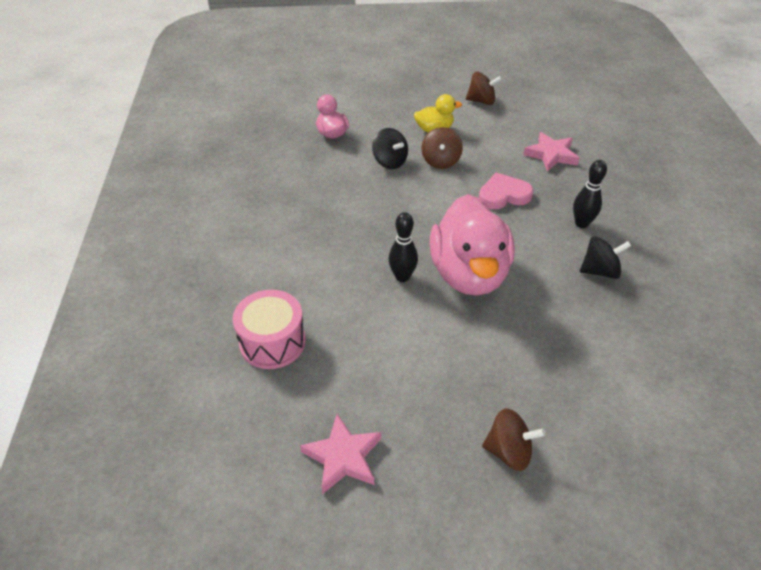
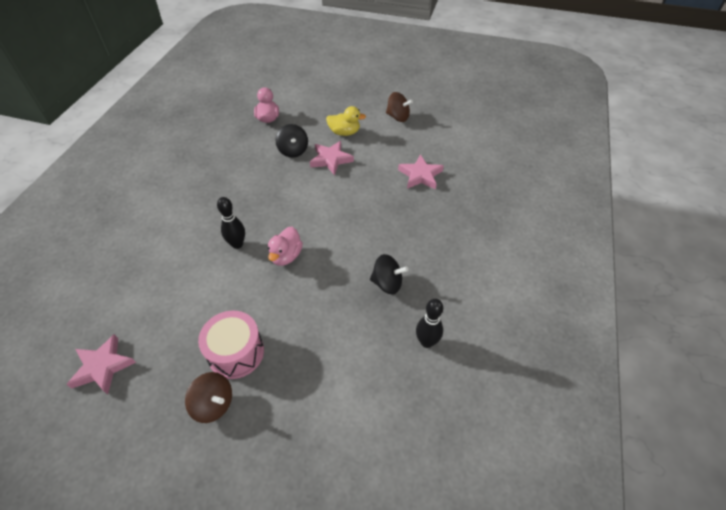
camera: 20 degrees right, 5 degrees up
pink drum [233,290,306,369] -> pink drum moved to [198,311,264,379]
brown spinning top [422,127,463,169] -> pink star [310,141,354,175]
pink duck [430,194,515,295] -> pink duck [268,227,303,266], size x0.48
pink heart [479,173,534,209] -> none
black bowling pin [573,160,607,228] -> black bowling pin moved to [416,299,443,348]

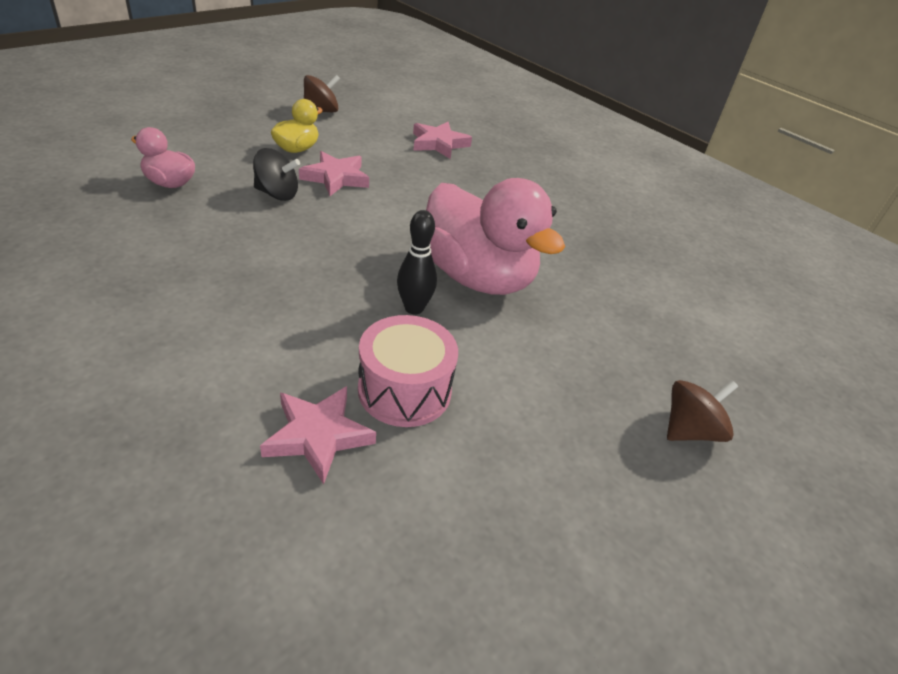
camera: 65 degrees left, 10 degrees down
pink star [66,334,136,395] -> pink star moved to [260,386,376,484]
pink drum [198,311,264,379] -> pink drum moved to [358,315,458,427]
pink duck [268,227,303,266] -> pink duck [426,178,565,295], size x2.07
black spinning top [370,254,408,294] -> none
black bowling pin [416,299,443,348] -> none

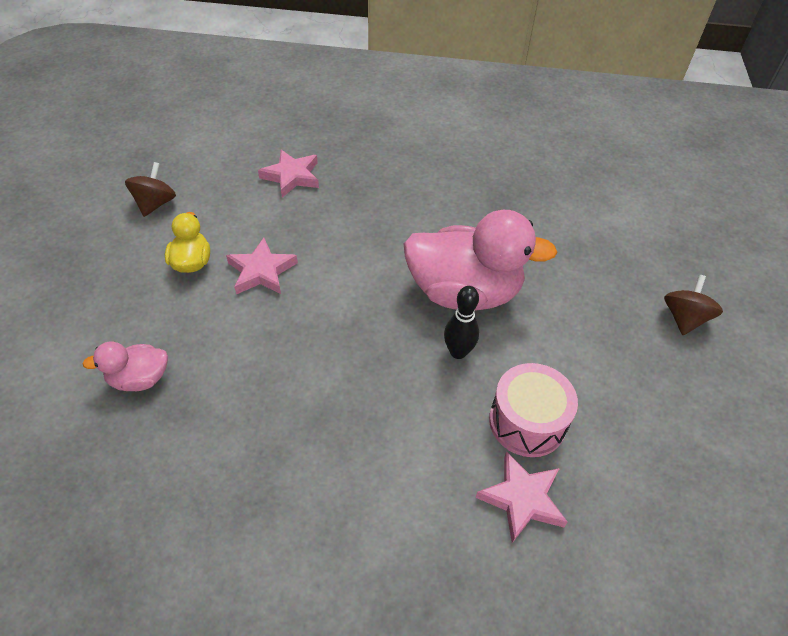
camera: 35 degrees left, 10 degrees up
black spinning top [253,148,300,201] -> none

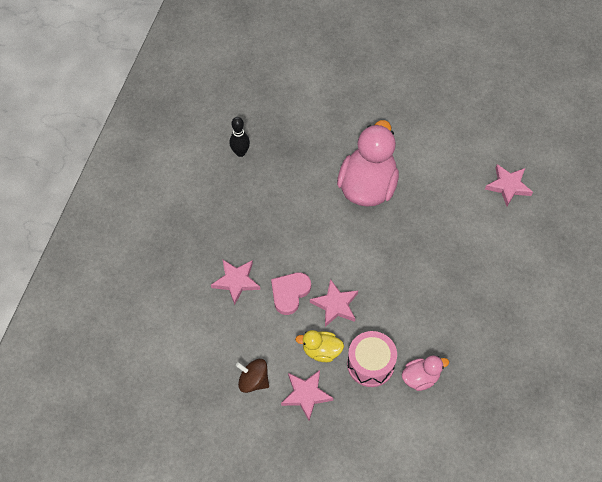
camera: 80 degrees left, 10 degrees up
pink duck [83,341,168,391] -> pink duck turned 105 degrees counterclockwise [402,355,449,391]
black bowling pin [444,286,479,359] -> black bowling pin moved to [230,117,250,157]
pink drum [489,363,578,457] -> pink drum moved to [347,331,397,387]
brown spinning top [664,275,723,335] -> none
none -> pink heart [271,272,311,315]
none -> pink star [281,370,333,421]

